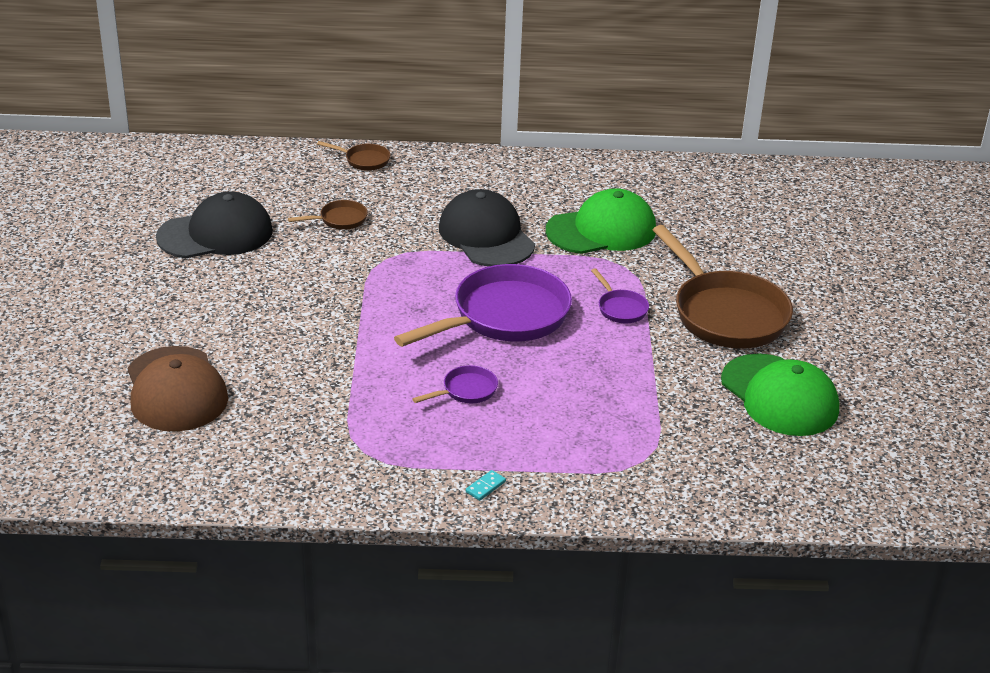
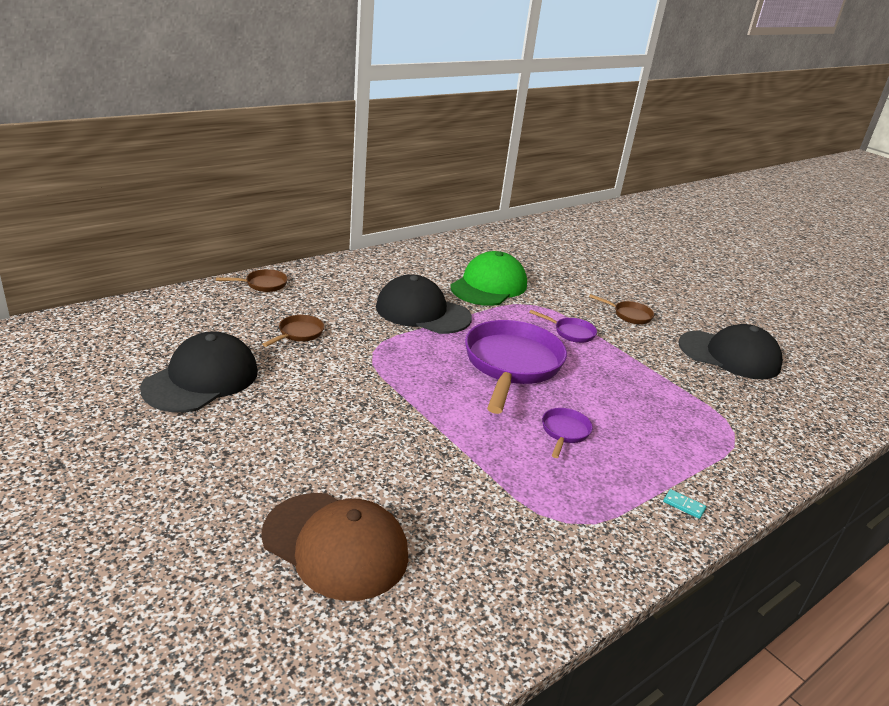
camera: 40 degrees left, 5 degrees down
turquoise domino [466,470,506,501] -> turquoise domino turned 60 degrees counterclockwise [663,489,706,519]
brown pan [653,225,793,349] -> brown pan [589,294,654,324], size x0.44
green cap [721,353,839,436] -> black cap [678,324,783,379]

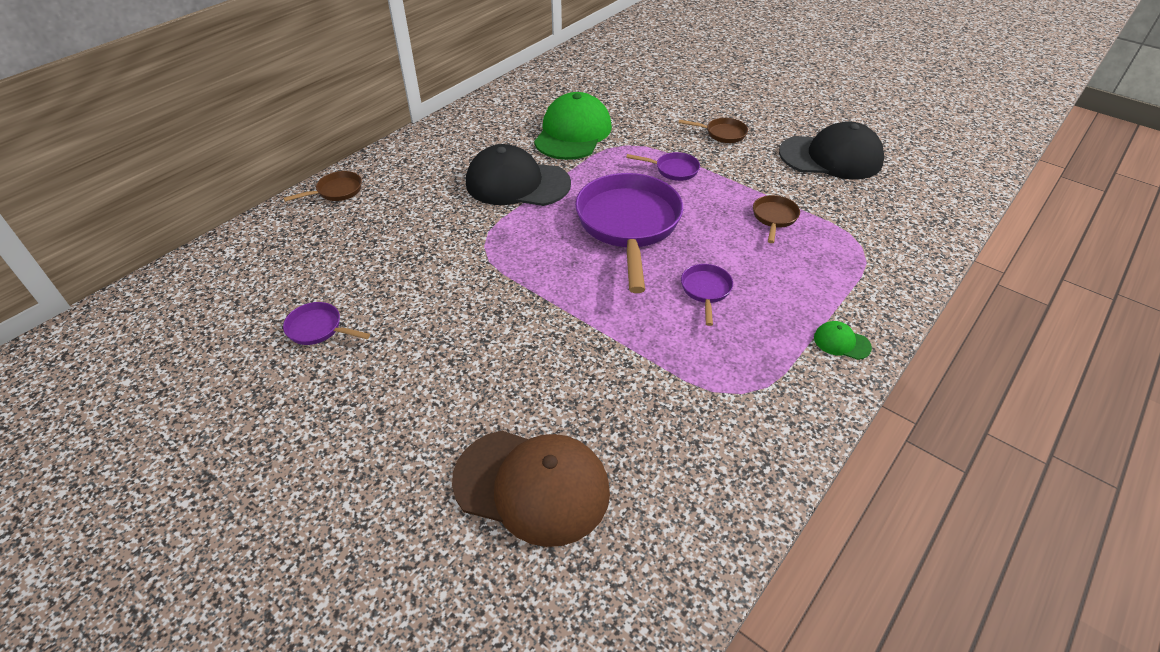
camera: 10 degrees left, 15 degrees up
black cap [140,331,258,412] -> purple pan [283,302,370,345]
brown pan [262,315,324,347] -> brown pan moved to [753,195,800,243]
turquoise domino [663,489,706,519] -> green cap [814,321,872,360]

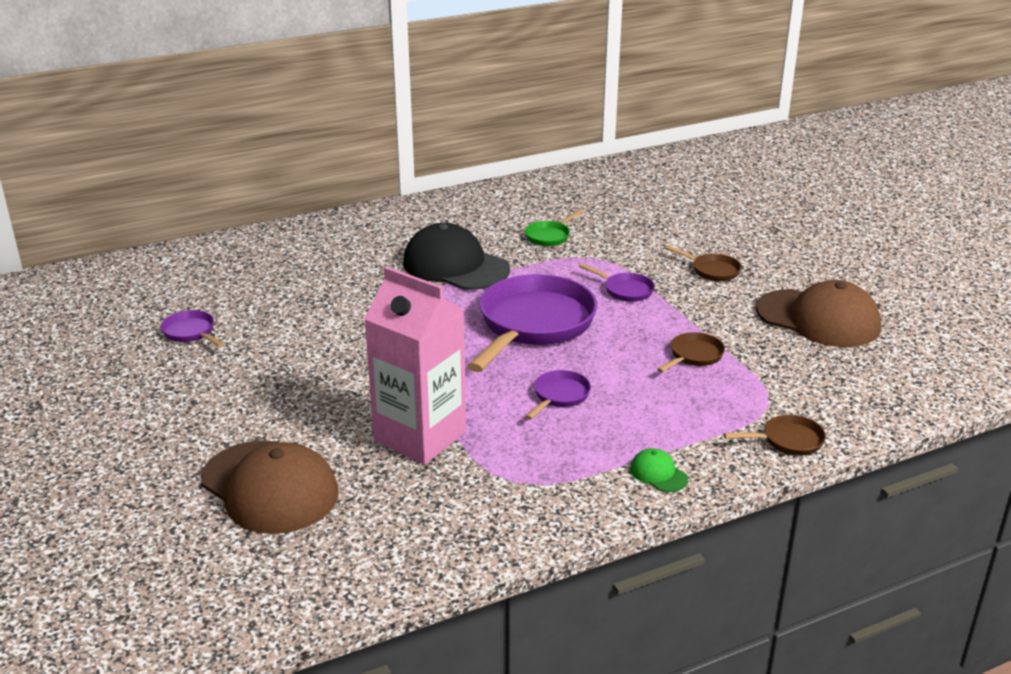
camera: 25 degrees right, 15 degrees down
brown pan [283,171,362,202] -> brown pan moved to [724,415,826,456]
green cap [534,92,612,160] -> green pan [525,209,584,246]
black cap [779,121,884,180] -> brown cap [756,280,881,347]
none -> pink carton [364,266,466,464]

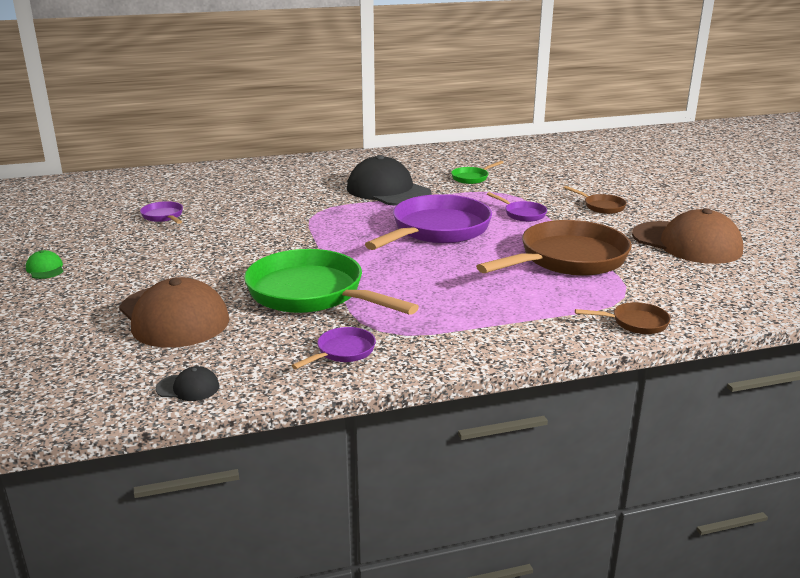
camera: 10 degrees right, 5 degrees down
pink carton [364,266,466,464] -> green pan [244,249,419,315]
purple pan [525,370,591,420] -> purple pan moved to [291,327,376,369]
green cap [630,448,688,492] -> green cap moved to [26,250,64,279]
brown pan [657,332,725,373] -> brown pan [476,220,632,276], size x2.28
none -> black cap [156,366,220,401]

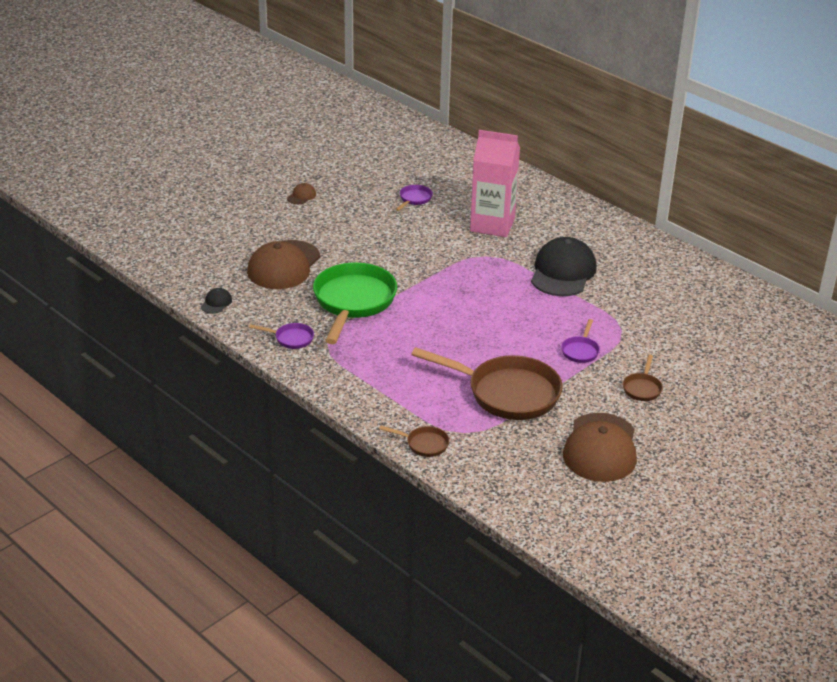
camera: 60 degrees right, 10 degrees up
green cap [26,250,64,279] -> brown cap [287,183,316,204]
black cap [156,366,220,401] -> black cap turned 135 degrees counterclockwise [201,288,232,314]
purple pan [365,194,492,250] -> none
green pan [451,161,504,184] -> none
brown pan [575,302,671,334] -> brown pan turned 45 degrees counterclockwise [379,426,449,457]
none -> pink carton [470,130,520,237]

